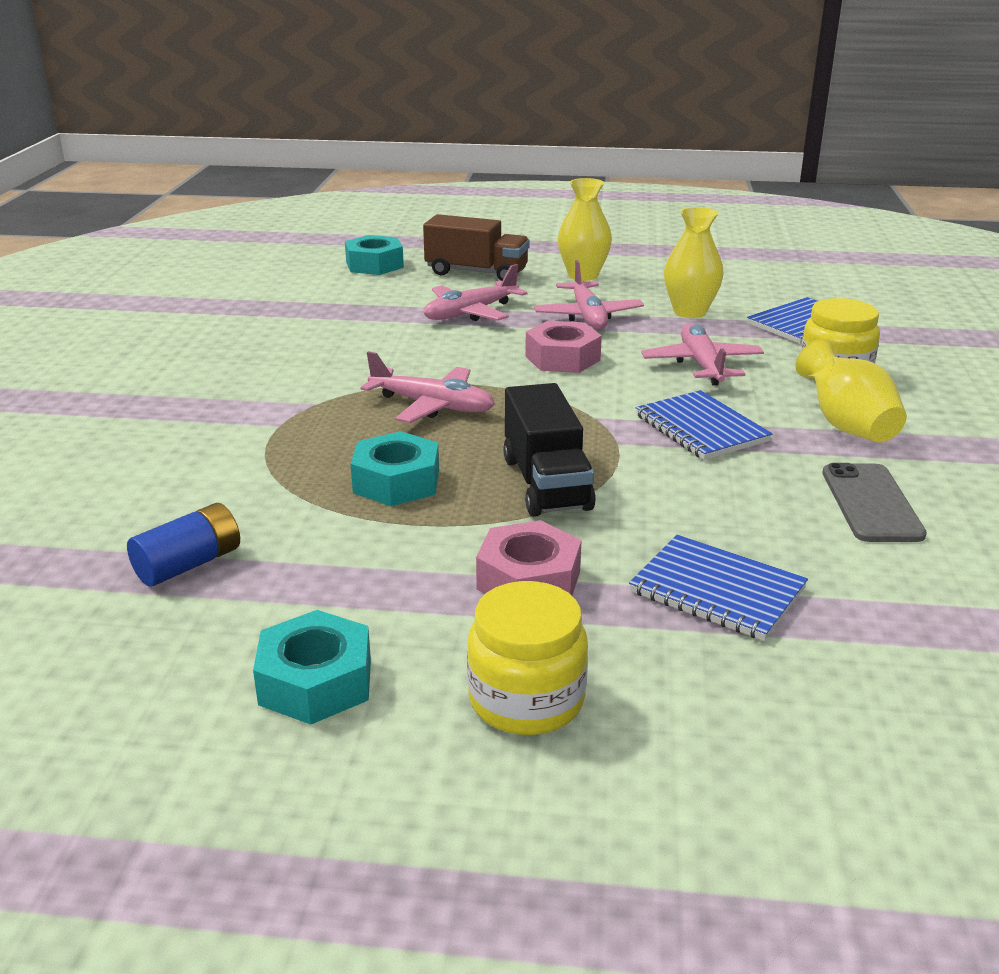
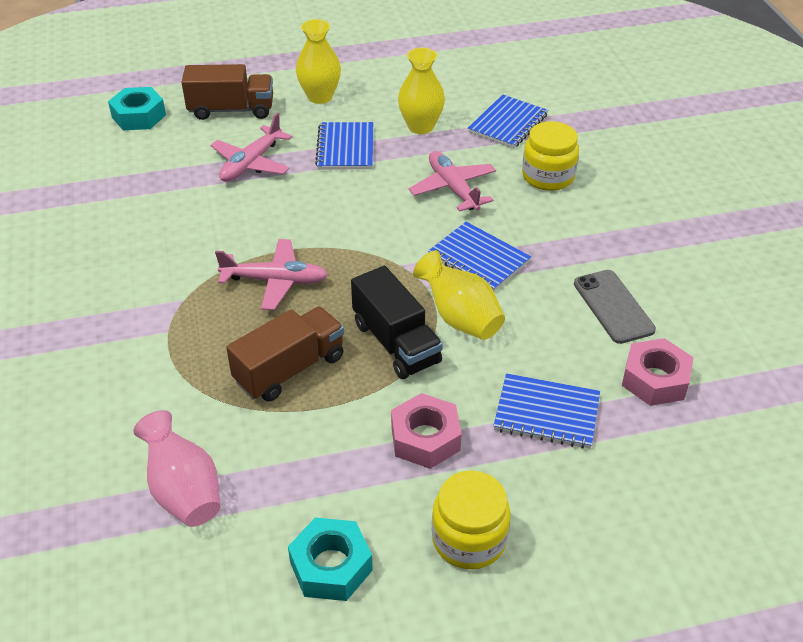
camera: 20 degrees left, 15 degrees up
blue battery [127,503,240,587] -> pink vase [133,410,220,527]
turquoise nut [351,431,439,506] -> brown truck [226,307,344,402]
pink nut [525,321,602,373] -> pink nut moved to [622,338,694,406]
pink plane [533,260,644,329] -> blue notebook [315,122,373,170]
yellow vase [796,339,907,443] -> yellow vase moved to [413,250,505,340]

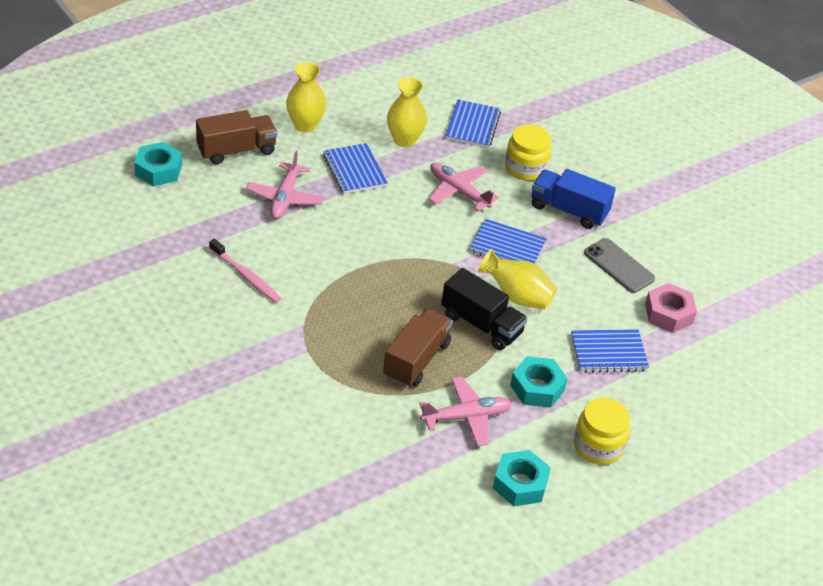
camera: 25 degrees left, 0 degrees up
pink vase [133,410,220,527] -> none
pink plane [215,239,328,310] -> pink plane moved to [420,377,512,446]
pink nut [391,393,462,469] -> turquoise nut [510,356,568,408]
none -> pink toothbrush [209,239,281,303]
none -> blue truck [532,169,616,229]

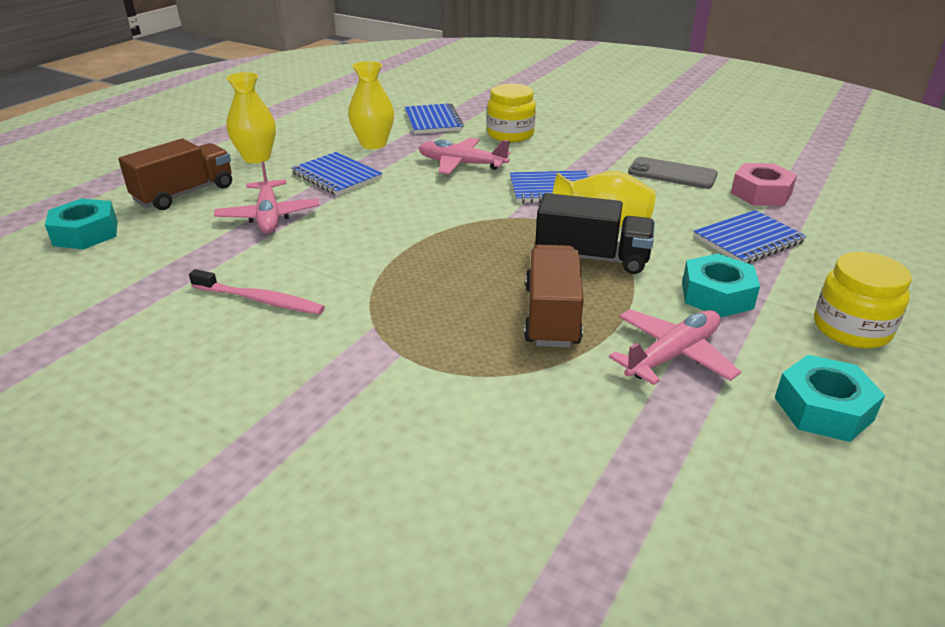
camera: 20 degrees left, 10 degrees down
blue truck [532,169,616,229] -> none

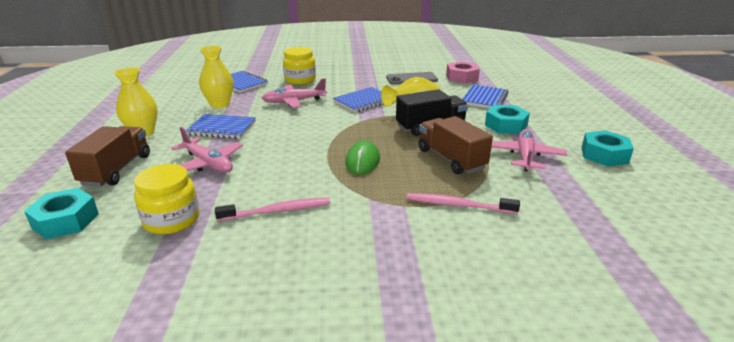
camera: 35 degrees left, 5 degrees down
yellow jar [814,252,912,348] -> yellow jar moved to [134,164,199,235]
none -> green mouse [345,141,380,174]
none -> pink toothbrush [406,193,520,214]

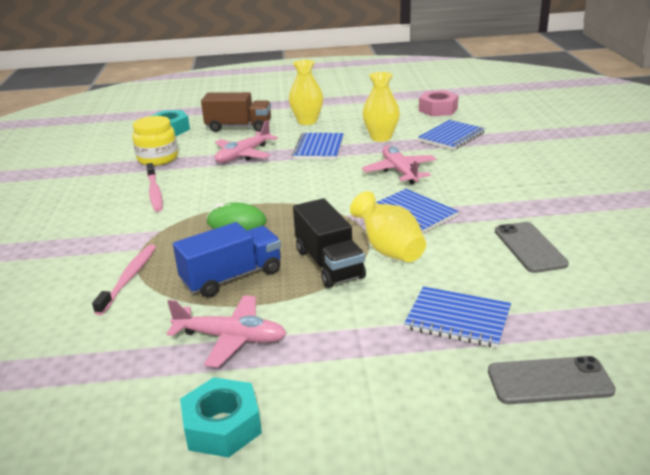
camera: 90 degrees right, 0 degrees up
yellow jar [283,47,316,85] -> none
brown truck [419,116,493,174] -> blue truck [173,222,281,298]
pink nut [446,61,480,84] -> pink nut moved to [419,90,459,116]
turquoise nut [485,105,530,134] -> none
none -> grey phone [488,356,616,404]

